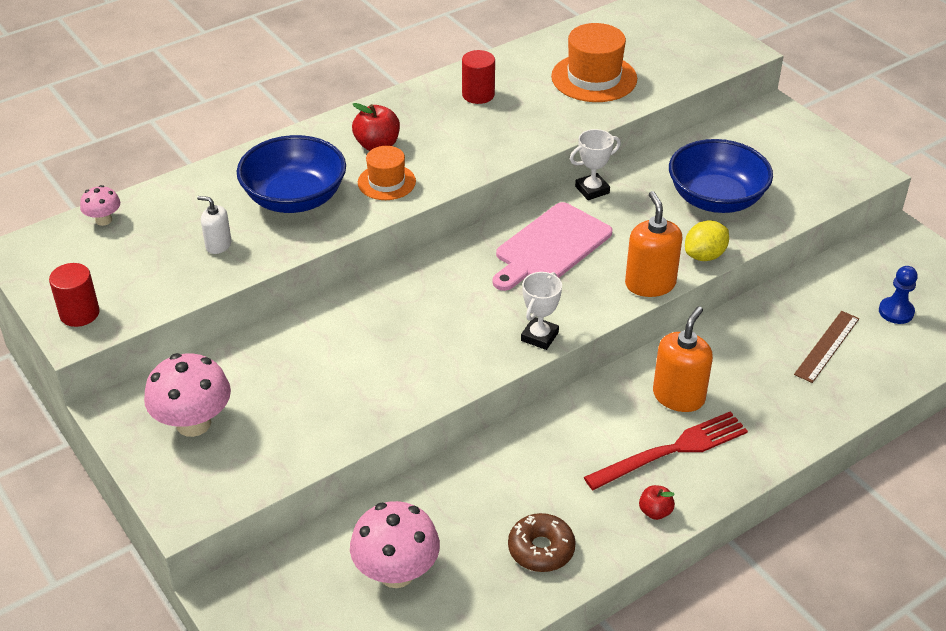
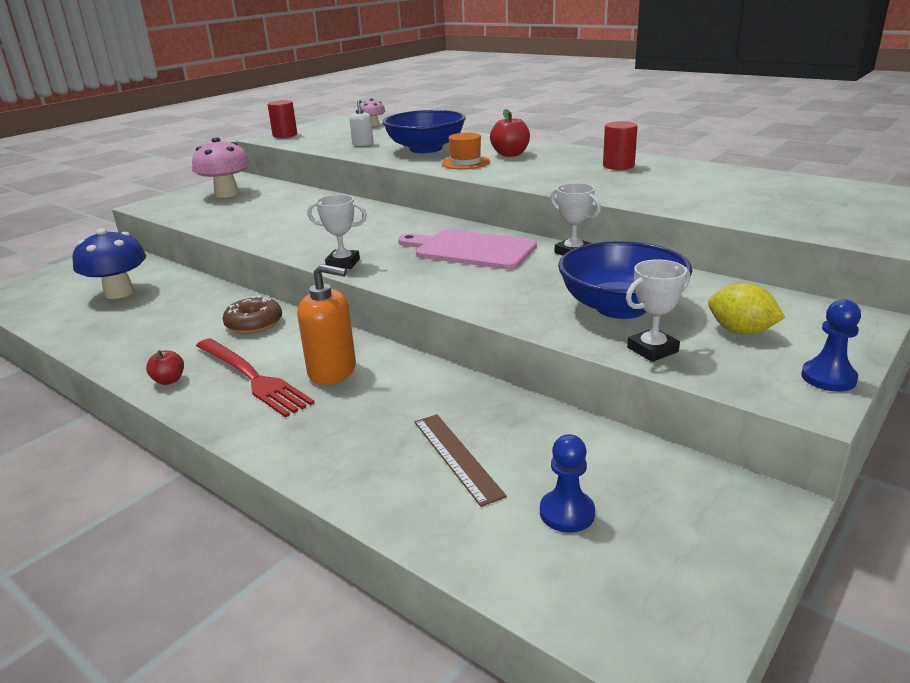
camera: 75 degrees right, 15 degrees down
pink mushroom [350,501,440,588] -> blue mushroom [72,228,146,299]
brown donut [508,513,576,572] -> brown donut moved to [223,295,282,334]
orange hat [551,23,637,102] -> none
orange soap dispenser [625,191,682,297] -> none
yellow lemon [685,220,729,261] -> yellow lemon moved to [708,283,785,334]
brown ruler [794,311,859,383] -> brown ruler turned 45 degrees clockwise [415,414,507,507]
none -> white trophy [626,259,690,362]
none -> blue pawn [801,299,861,392]

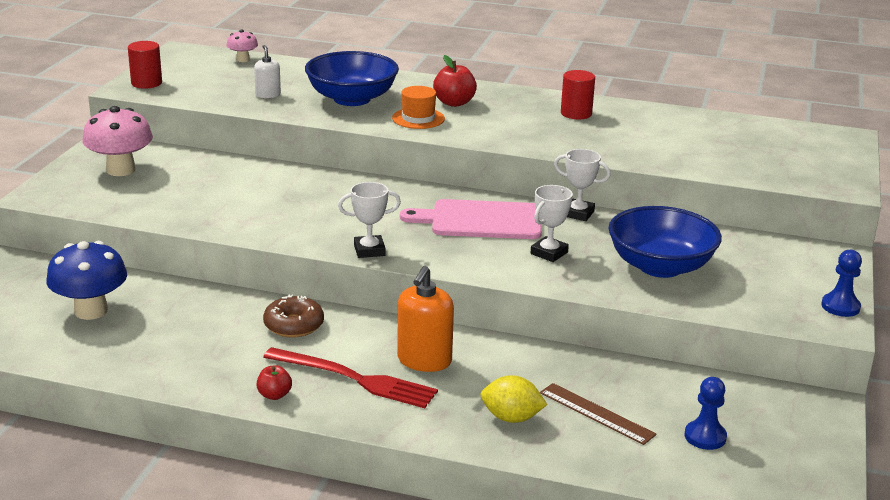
camera: 25 degrees left, 0 degrees up
orange soap dispenser [297,264,356,385] -> orange soap dispenser turned 120 degrees clockwise [397,266,454,372]
white trophy [626,259,690,362] -> white trophy moved to [531,185,573,262]
yellow lemon [708,283,785,334] -> yellow lemon moved to [481,375,548,423]

